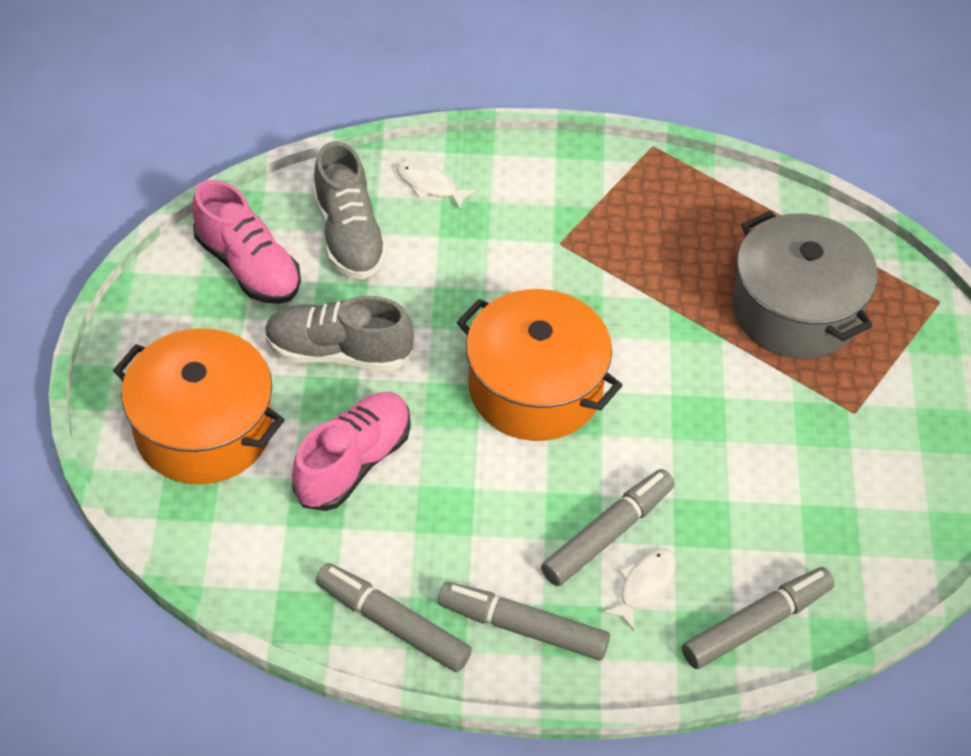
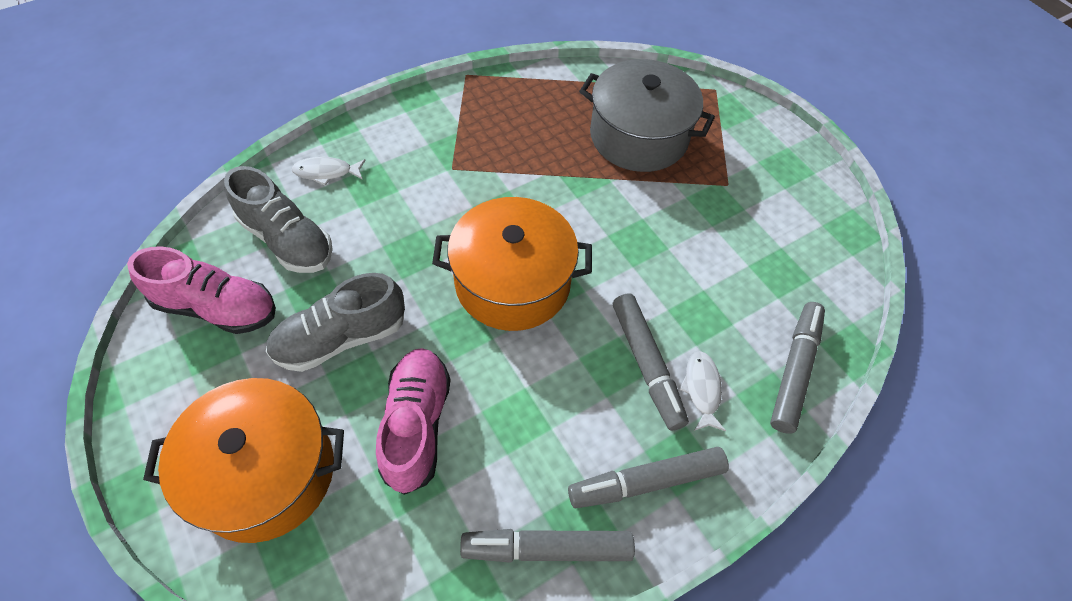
camera: 35 degrees left, 5 degrees up
grey marker [541,469,675,586] -> grey marker turned 150 degrees clockwise [613,293,689,431]

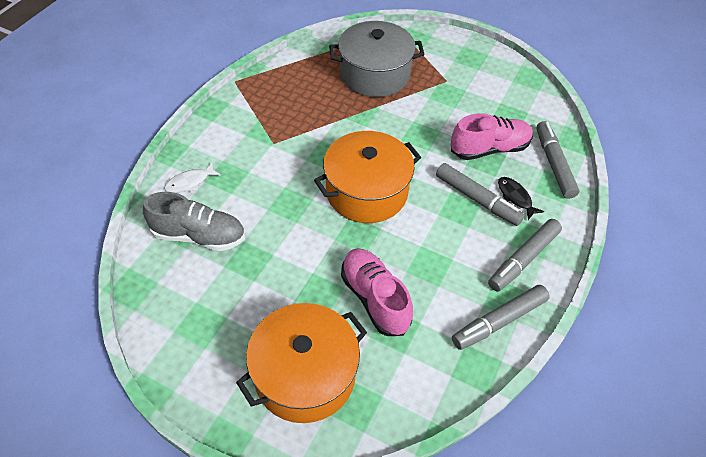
camera: 30 degrees left, 5 degrees down
pink shoe [127,246,276,334] -> pink shoe moved to [451,113,533,160]
grey shoe [266,273,405,372] -> none
white fish [679,351,726,431] -> black fish [498,177,544,220]

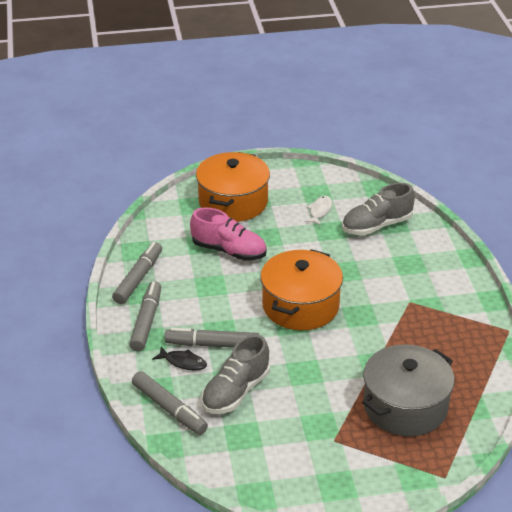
camera: 145 degrees right, 15 degrees down
white fish [164,162,221,193] -> white fish moved to [304,196,332,226]
pink shoe [451,113,533,160] -> grey shoe [201,335,270,414]

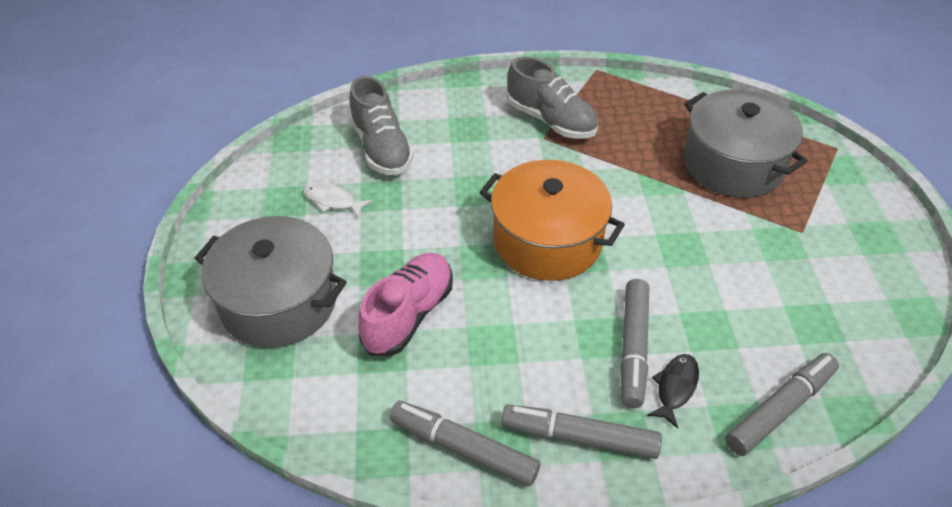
camera: 85 degrees left, 10 degrees up
orange pot [196,152,270,222] -> grey pot [194,216,347,348]
grey shoe [201,335,270,414] -> grey shoe moved to [507,56,598,139]

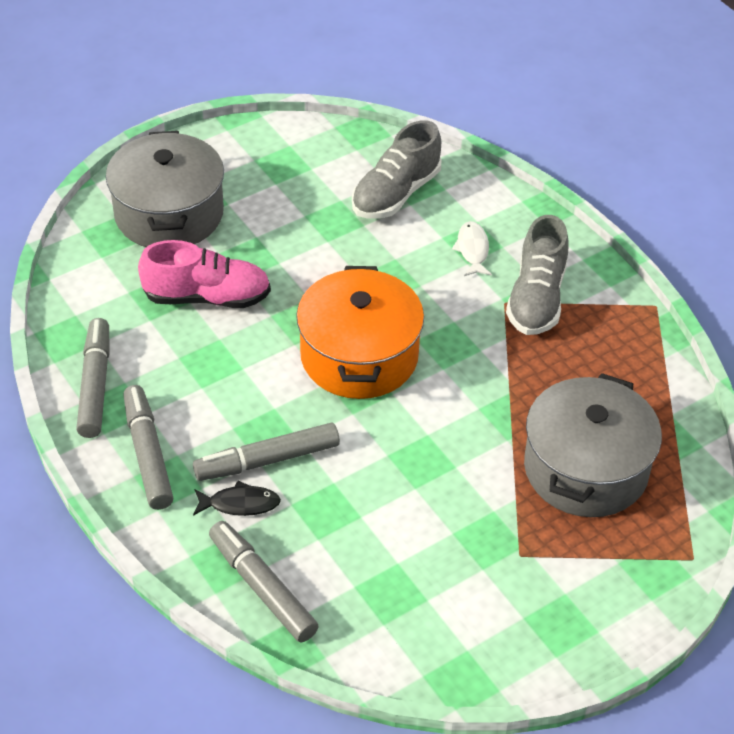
camera: 60 degrees right, 0 degrees up
white fish [303,182,372,218] -> white fish moved to [452,221,492,276]
grey marker [725,353,839,456] -> grey marker turned 150 degrees counterclockwise [209,521,319,642]

